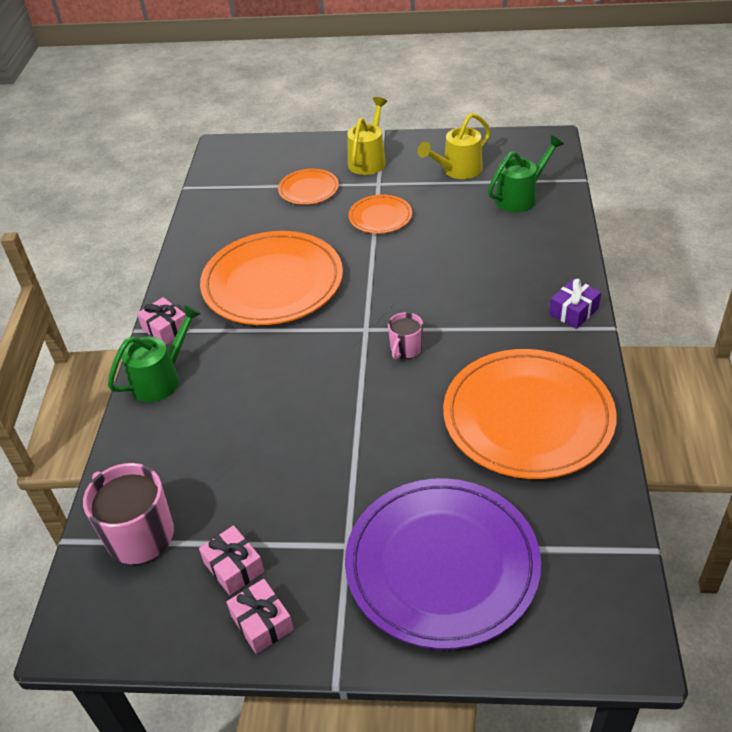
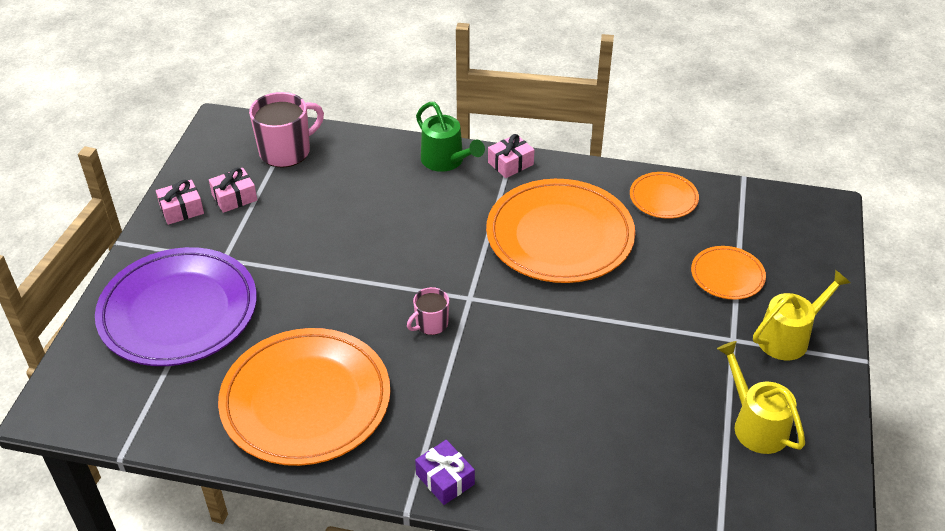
camera: 95 degrees right, 0 degrees up
yellow watering can [347,97,387,175] -> yellow watering can turned 60 degrees counterclockwise [753,270,851,360]
orange plate [348,195,412,234] -> orange plate moved to [630,172,699,219]
pink mug [388,312,423,359] -> pink mug turned 75 degrees counterclockwise [407,287,449,335]
green watering can [488,135,564,213] -> none

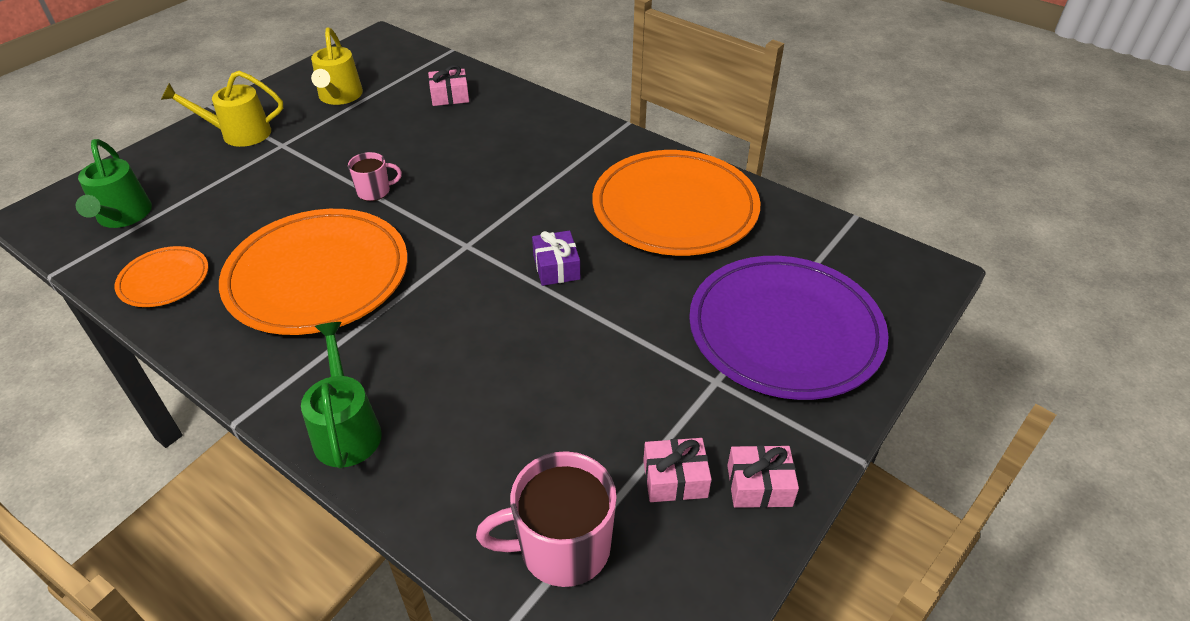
camera: 155 degrees left, 0 degrees up
pink mug [407,287,449,335] -> pink mug moved to [348,152,402,201]
purple gift [415,440,475,505] -> purple gift moved to [532,231,580,286]
pink gift [488,134,534,178] -> pink gift moved to [428,65,469,106]
orange plate [691,246,766,300] -> none
none -> green watering can [76,139,152,228]

